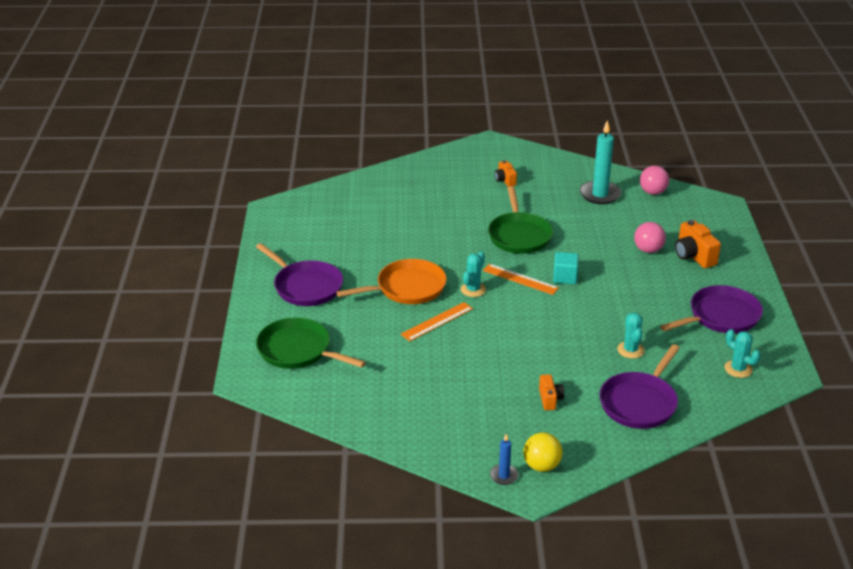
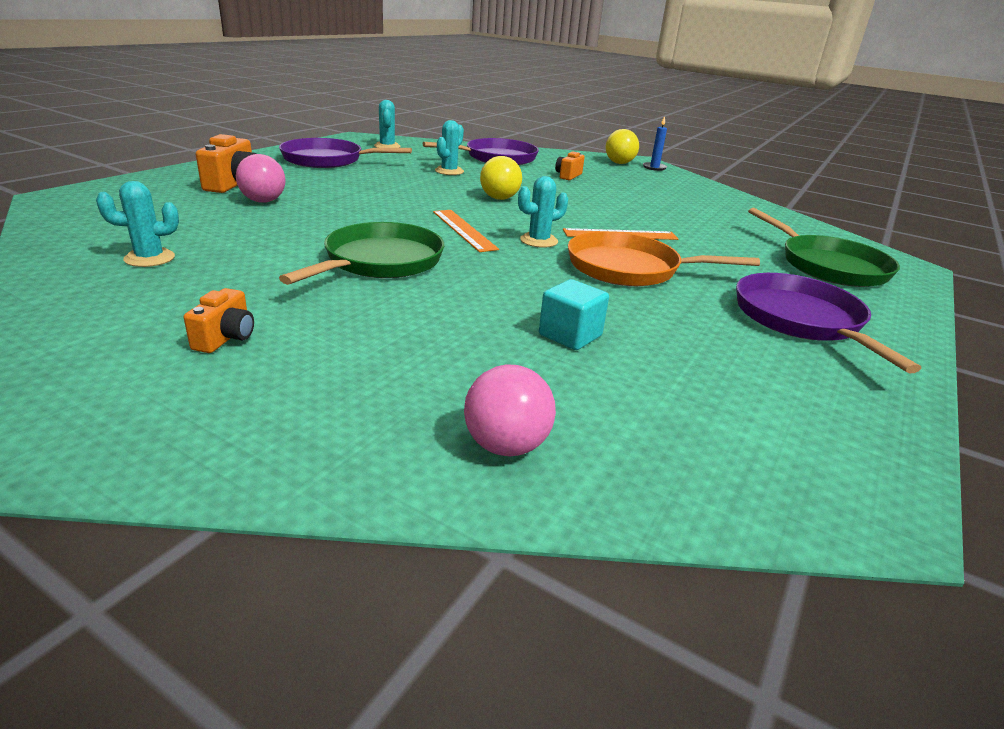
camera: 150 degrees left, 5 degrees down
turquoise cube [553,252,579,284] -> turquoise cube moved to [539,279,609,350]
turquoise candle [580,120,621,204] -> turquoise cactus [96,181,179,267]
pink ball [640,166,669,195] -> pink ball moved to [464,365,556,456]
none -> yellow ball [480,156,522,200]

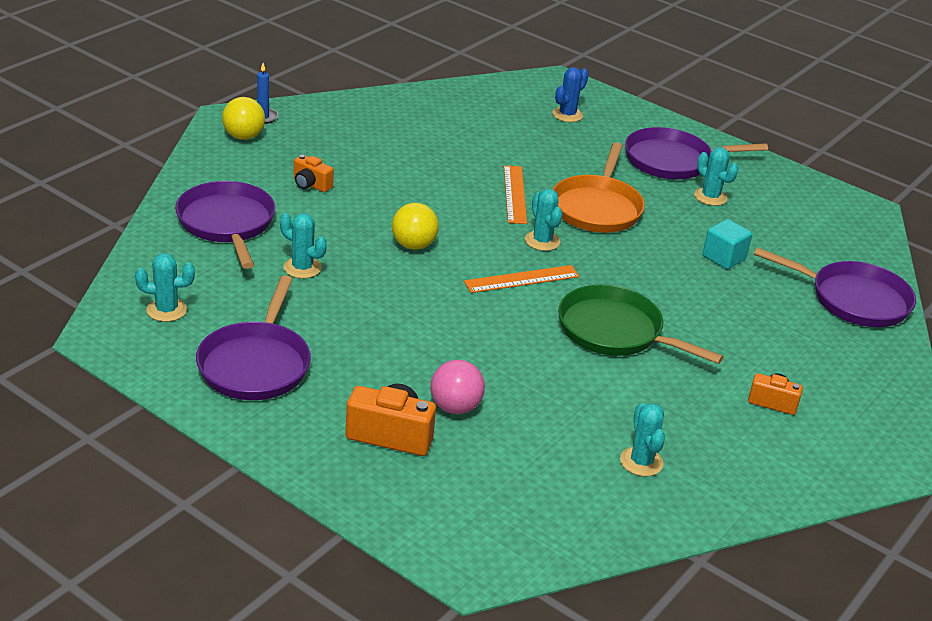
camera: 85 degrees left, 5 degrees up
pink ball [464,365,556,456] -> purple pan [754,247,916,327]
green pan [748,208,900,287] -> blue cactus [552,67,589,122]
none -> turquoise cactus [694,147,739,206]

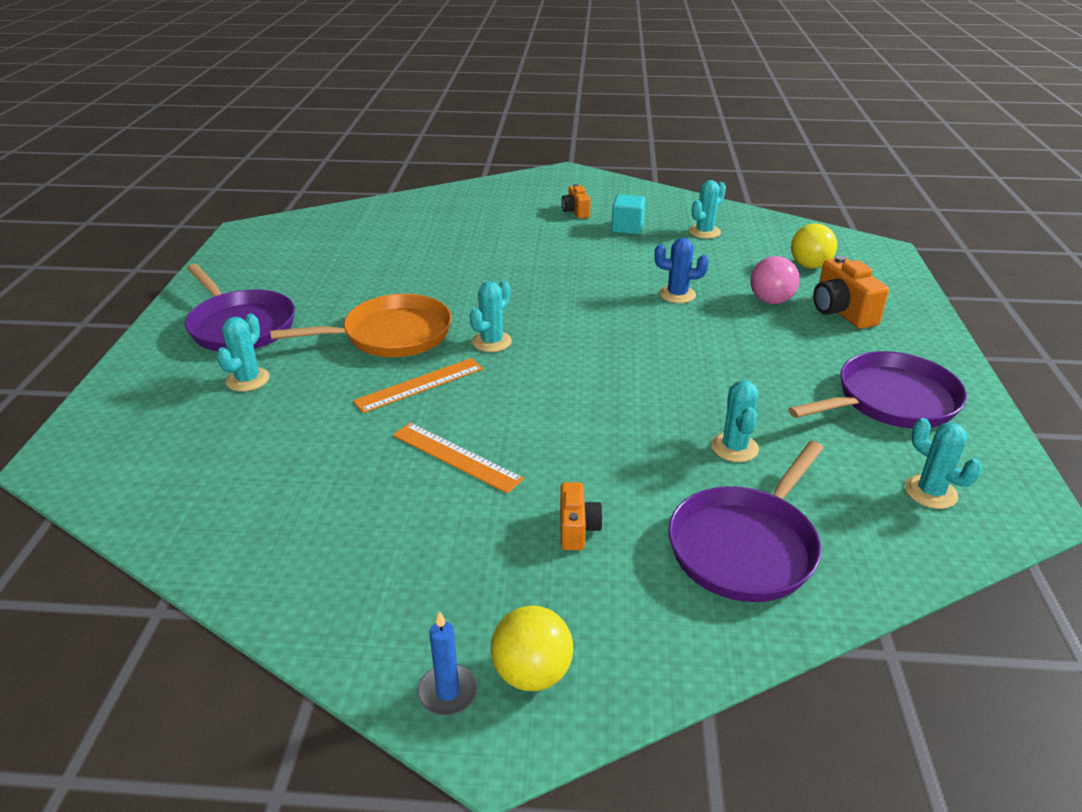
camera: 120 degrees left, 0 degrees up
yellow ball [392,203,439,250] -> yellow ball moved to [791,224,837,269]
orange ruler [464,265,580,293] -> orange ruler moved to [393,423,524,494]
blue cactus [552,67,589,122] -> blue cactus moved to [654,238,709,303]
green pan [558,285,724,364] -> none
turquoise cactus [694,147,739,206] -> turquoise cactus moved to [216,313,270,392]
turquoise cube [703,219,752,269] -> turquoise cube moved to [611,194,646,235]
purple pan [754,247,916,327] -> none

